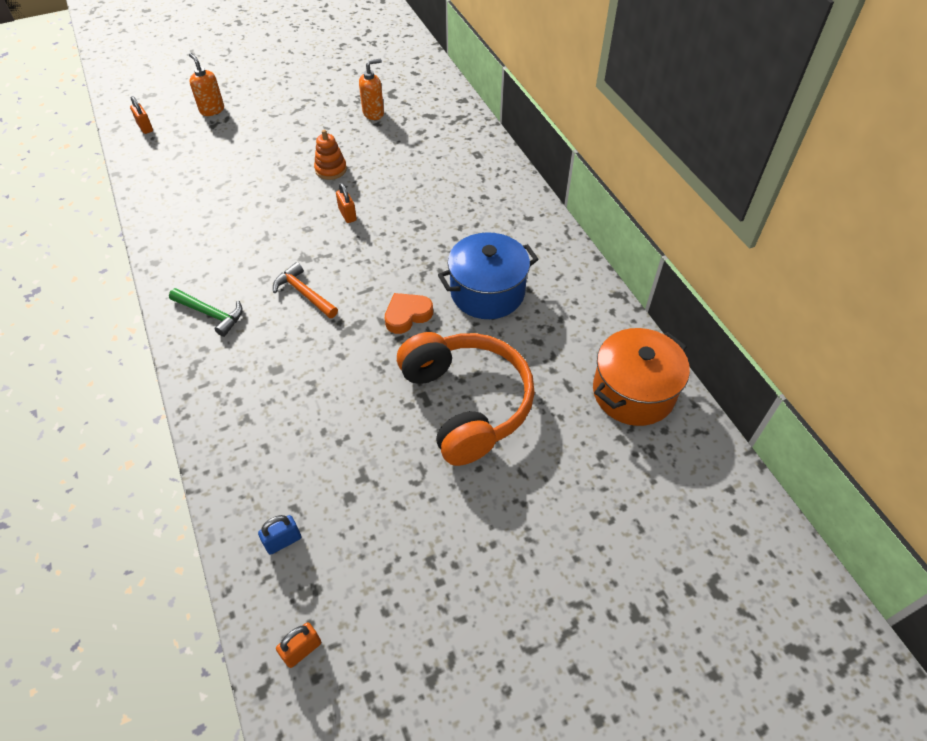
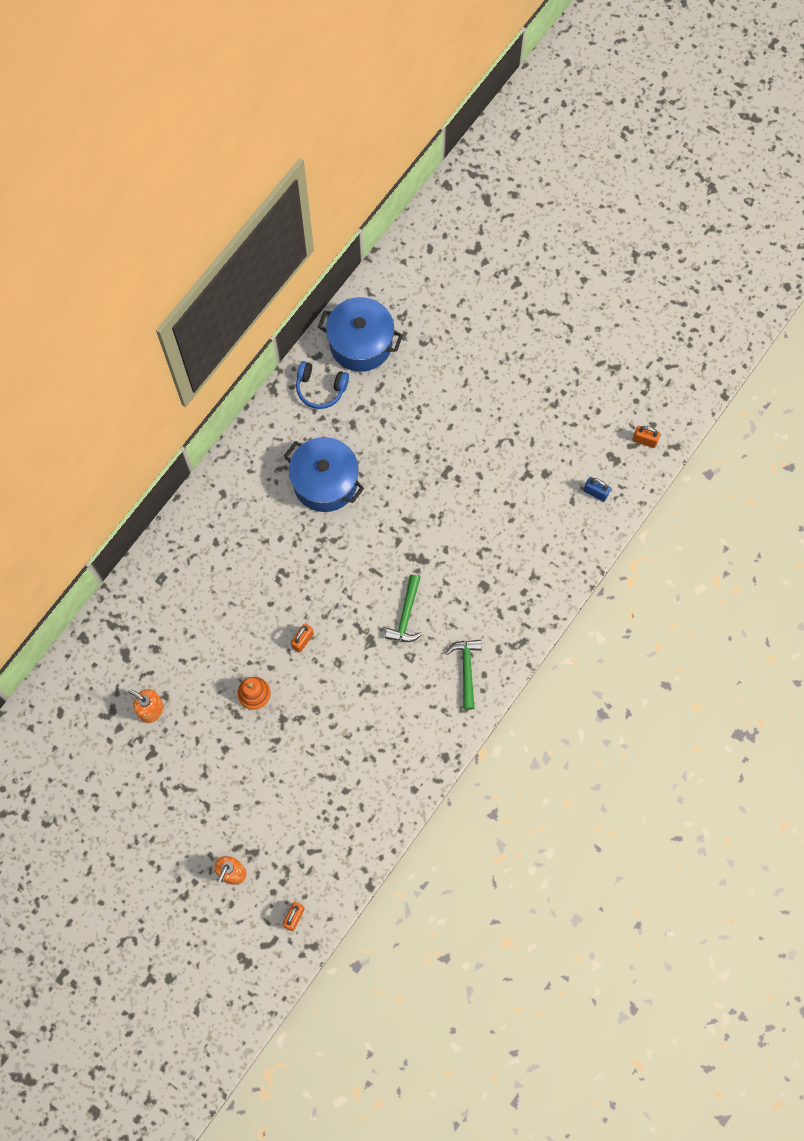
camera: 120 degrees left, 20 degrees up
orange hammer [273,262,338,318] -> green hammer [385,575,422,642]
orange heart [385,293,433,334] -> none
orange headphones [397,332,535,466] -> none
orange pot [593,328,690,426] -> blue pot [318,297,403,372]
none -> blue headphones [296,361,349,409]

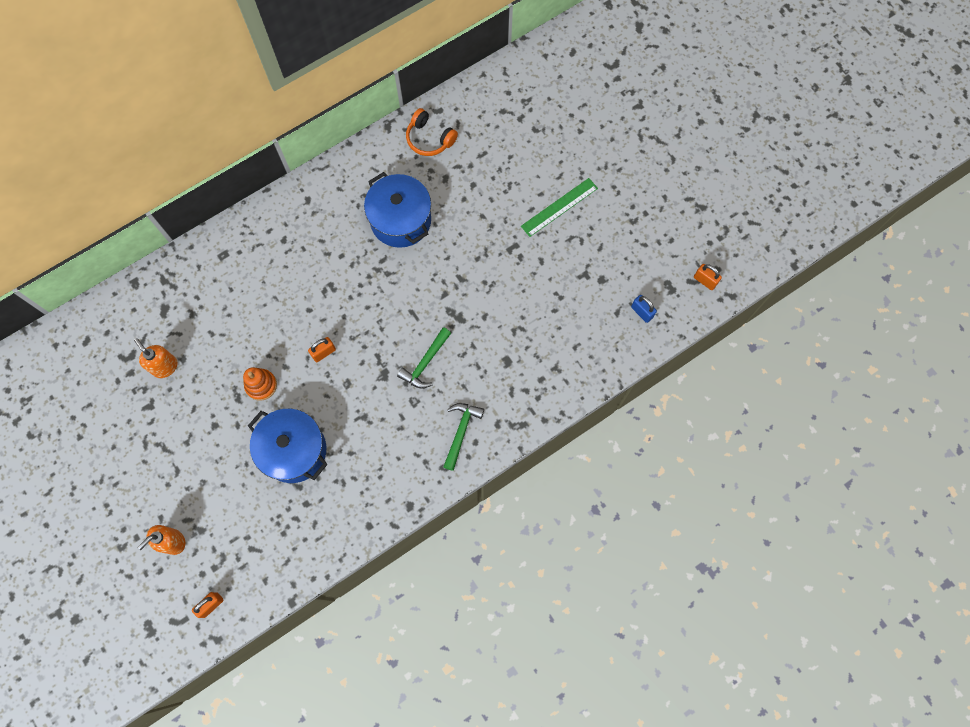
camera: 20 degrees right, 0 degrees up
blue headphones [296,361,349,409] -> orange headphones [406,108,458,156]
blue pot [318,297,403,372] -> blue pot moved to [248,409,327,483]
none -> green ruler [521,178,598,237]

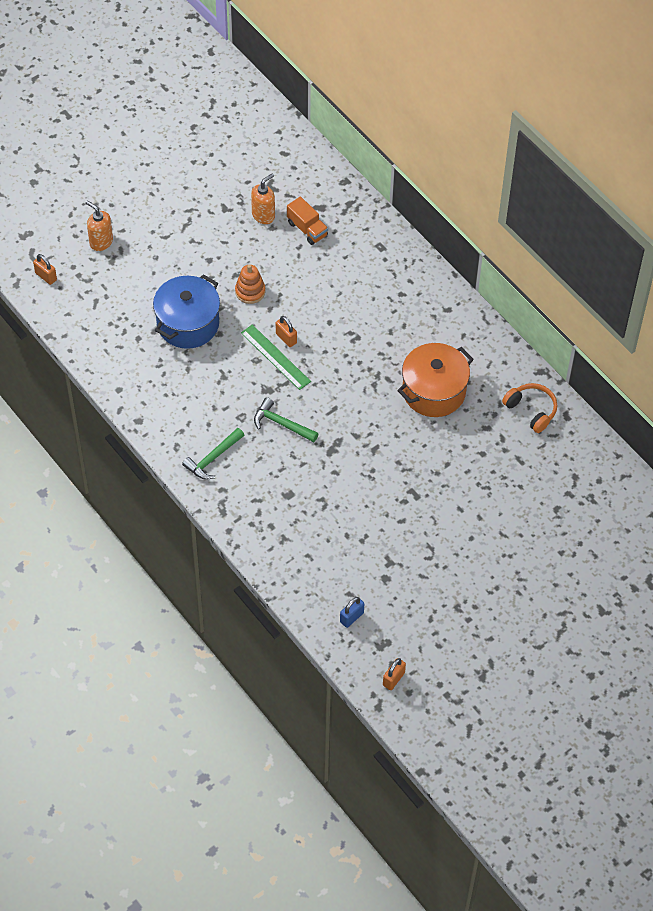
camera: 85 degrees right, 15 degrees down
blue pot [364,172,431,248] -> orange pot [397,343,474,417]
orange headphones [406,108,458,156] -> orange headphones turned 105 degrees clockwise [502,383,557,433]
green hammer [443,403,484,471] -> green hammer turned 120 degrees clockwise [182,428,244,479]
green ruler [521,178,598,237] -> green ruler moved to [241,324,311,390]
none -> orange truck [287,197,328,245]

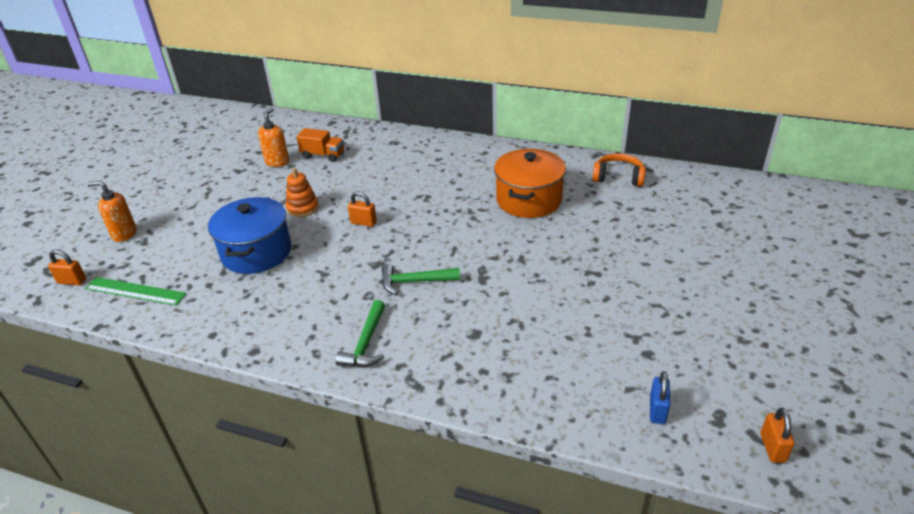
camera: 30 degrees left, 20 degrees down
green ruler [241,324,311,390] -> green ruler moved to [85,277,187,306]

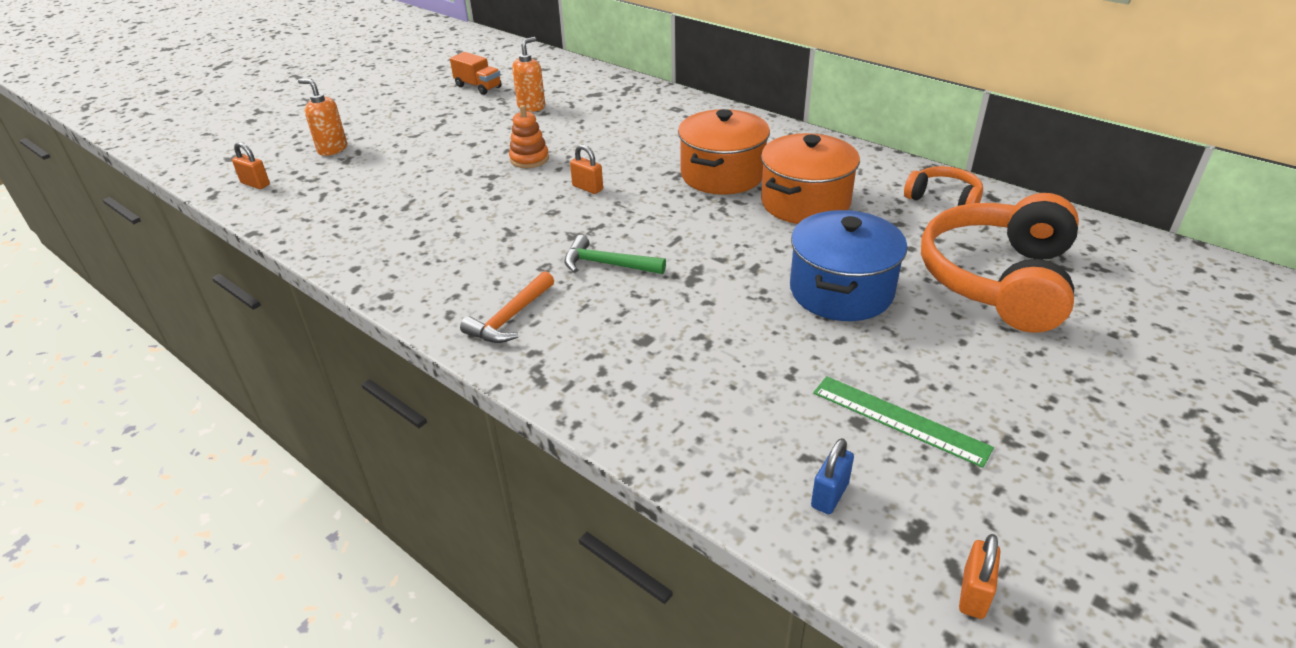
camera: 20 degrees right, 0 degrees up
green ruler [85,277,187,306] -> green ruler moved to [813,376,994,468]
blue pot [208,197,291,274] -> blue pot moved to [790,210,907,321]
orange truck [296,128,344,162] -> orange truck moved to [450,52,502,95]
green hammer [335,300,385,367] -> orange hammer [460,271,554,343]
none -> orange pot [678,109,770,195]
none -> orange headphones [921,193,1079,333]

